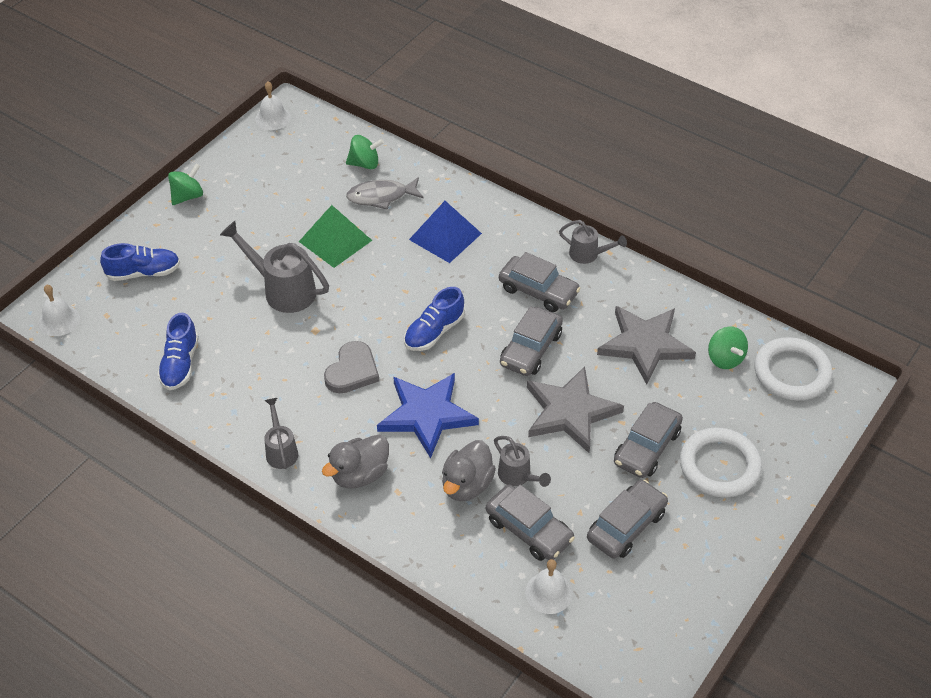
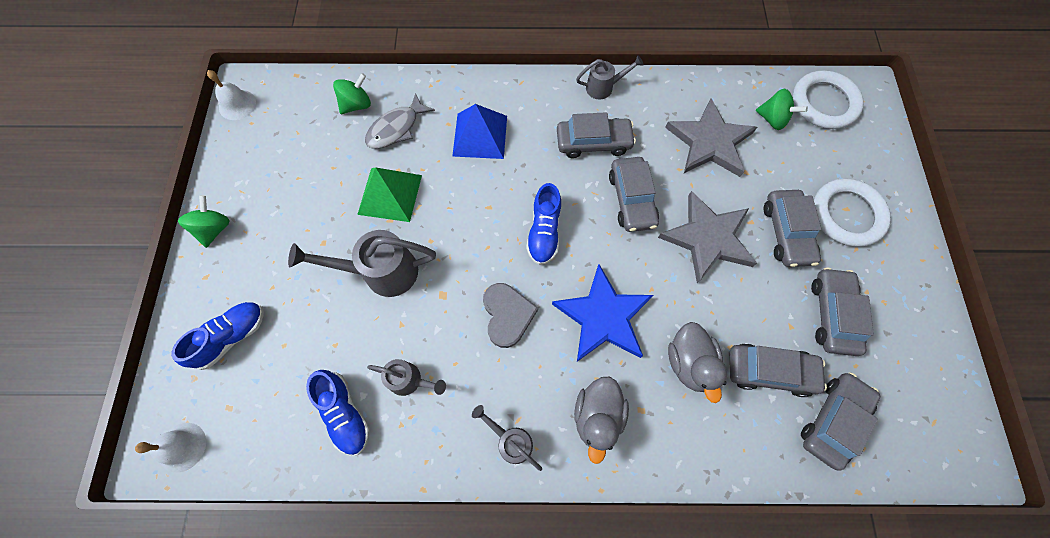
camera: 35 degrees left, 20 degrees up
grey watering can [494,436,551,487] -> grey watering can moved to [367,359,446,396]
white bell [525,559,573,614] -> grey car [801,372,880,471]

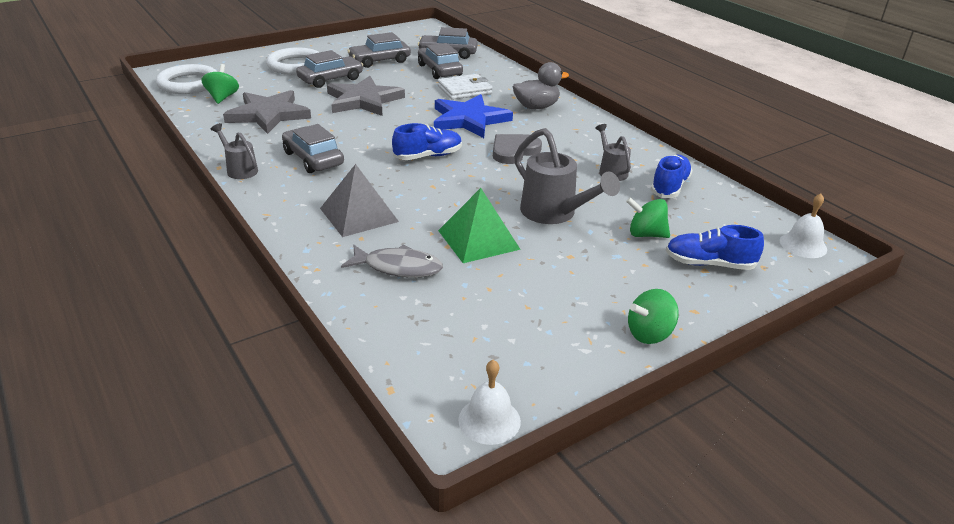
camera: 125 degrees left, 35 degrees down
green spinning top [333,73,371,114] -> green spinning top moved to [626,197,670,238]
blue pyramid [452,104,507,159] -> grey pyramid [320,164,399,237]
grey watering can [472,405,542,471] -> none
grey car [609,157,659,232] -> none
grey duck [668,322,727,403] -> white wallet [438,74,493,100]

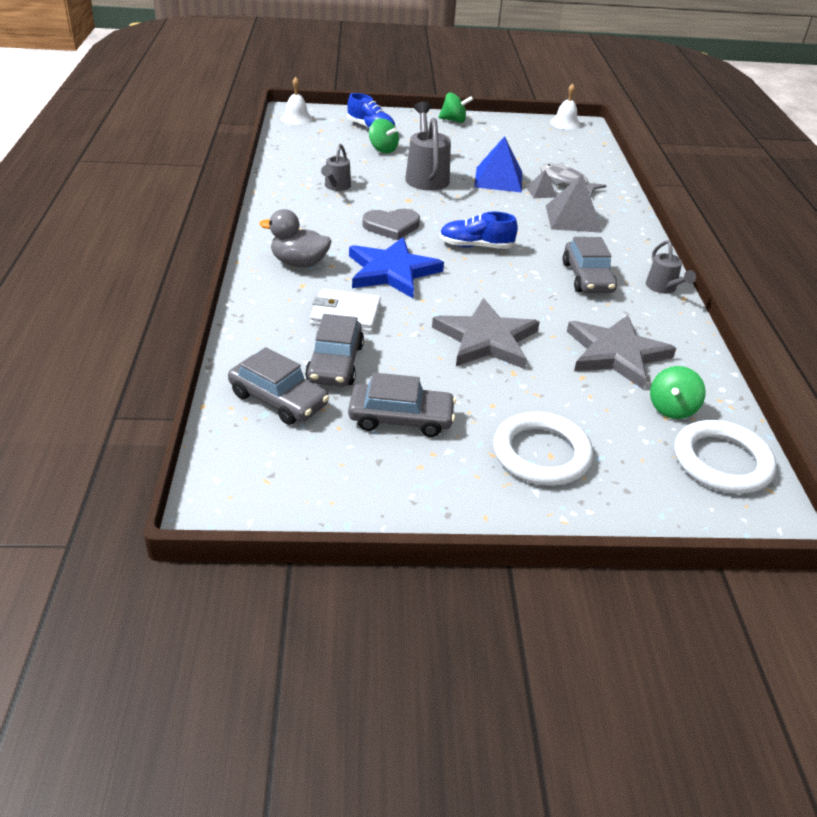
camera: 150 degrees left, 5 degrees up
grey car [296,50,363,88] -> none
green pyramid [438,188,521,263] -> blue pyramid [474,136,522,193]
blue shoe [651,155,693,198] -> none
none -> grey pyramid [526,170,557,198]

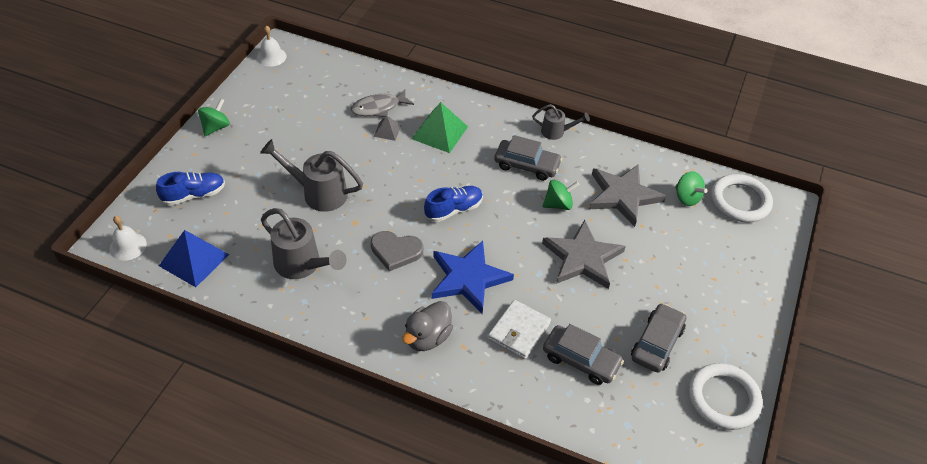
camera: 65 degrees left, 10 degrees up
grey car [228,347,329,425] -> none
grey watering can [321,144,351,191] -> grey watering can [261,208,346,279], size x1.73
grey heart [363,209,420,240] -> grey heart turned 90 degrees clockwise [371,231,423,271]
green spinning top [369,118,399,153] -> green spinning top moved to [542,180,580,210]
blue shoe [440,212,518,249] -> blue shoe turned 150 degrees counterclockwise [424,186,483,222]
blue pyramid [474,136,522,193] -> blue pyramid moved to [159,230,229,287]
white ring [493,412,593,486] -> white ring moved to [688,363,762,430]
grey pyramid [546,174,602,233] -> green pyramid [411,102,468,153]

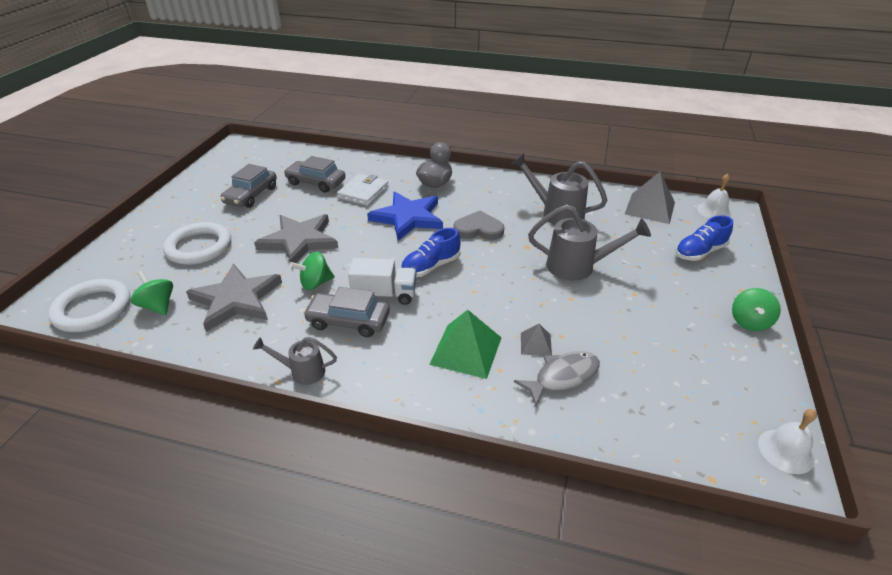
camera: 175 degrees right, 10 degrees down
blue pyramid [159,230,229,287] -> grey pyramid [625,172,675,224]
white ring [688,363,762,430] -> white ring moved to [163,222,231,265]
none -> white truck [348,258,416,305]

